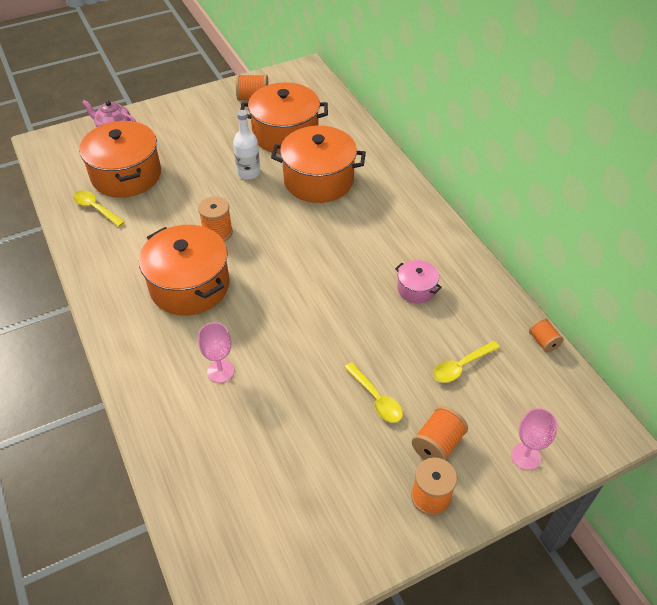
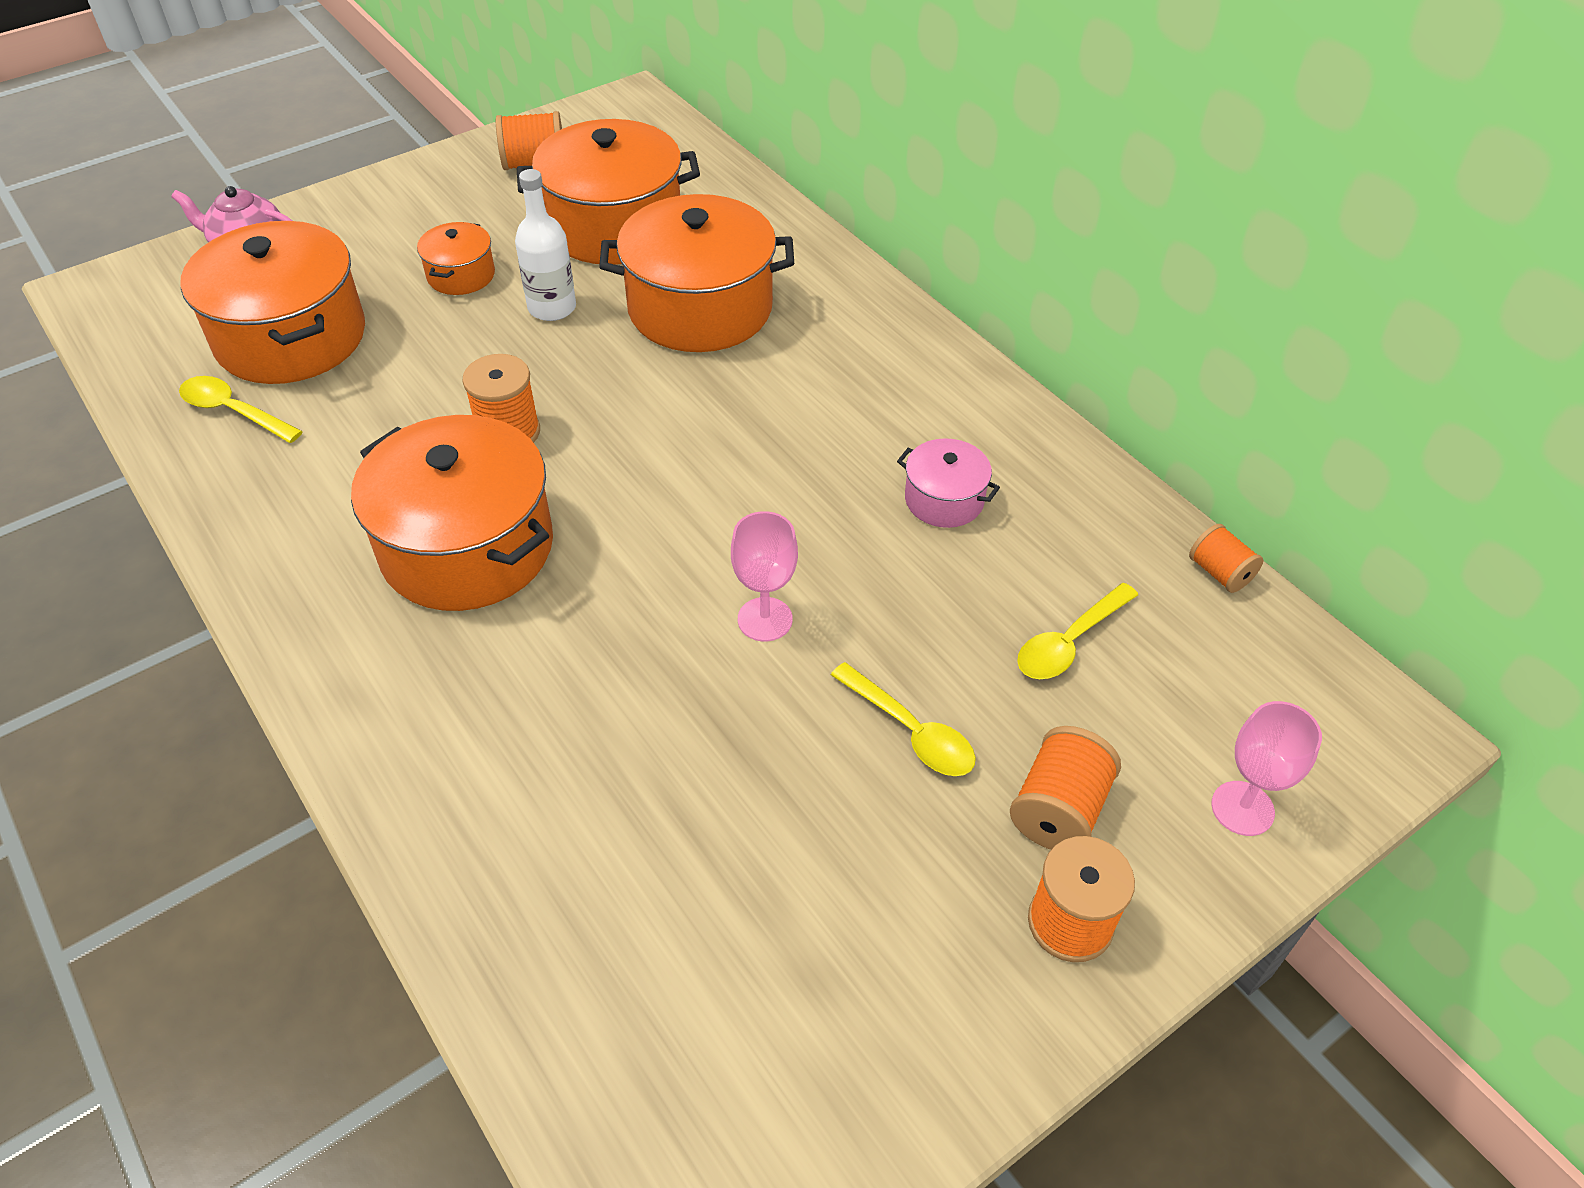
camera: 10 degrees left, 0 degrees up
pink goblet [198,322,234,383] -> pink goblet moved to [731,511,798,641]
none -> orange pot [417,222,495,295]

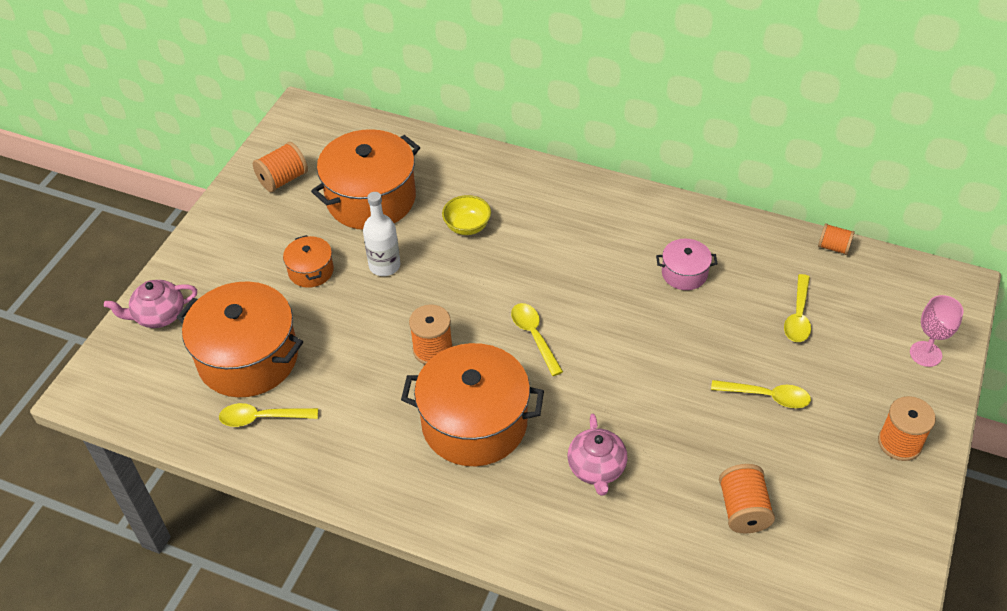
camera: 30 degrees left, 0 degrees up
orange pot [599,194,794,352] -> yellow bowl [442,195,491,235]
pink goblet [731,511,798,641] -> none
orange spool [1010,726,1121,850] -> orange spool moved to [719,464,775,533]
none -> yellow spoon [511,303,563,376]
none -> pink teapot [568,414,627,496]

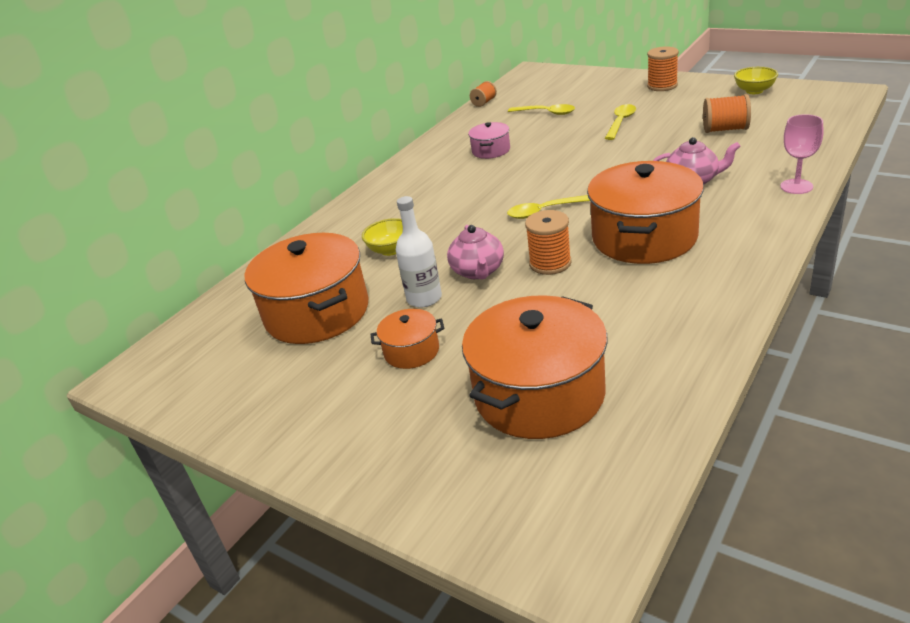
camera: 75 degrees left, 15 degrees down
pink teapot [104,280,197,328] -> pink teapot moved to [447,225,504,280]
yellow spoon [219,403,318,427] -> none
orange spool [253,142,308,192] -> none
pink goblet [910,295,963,367] -> pink goblet moved to [780,114,823,194]
none -> yellow bowl [734,67,778,94]

